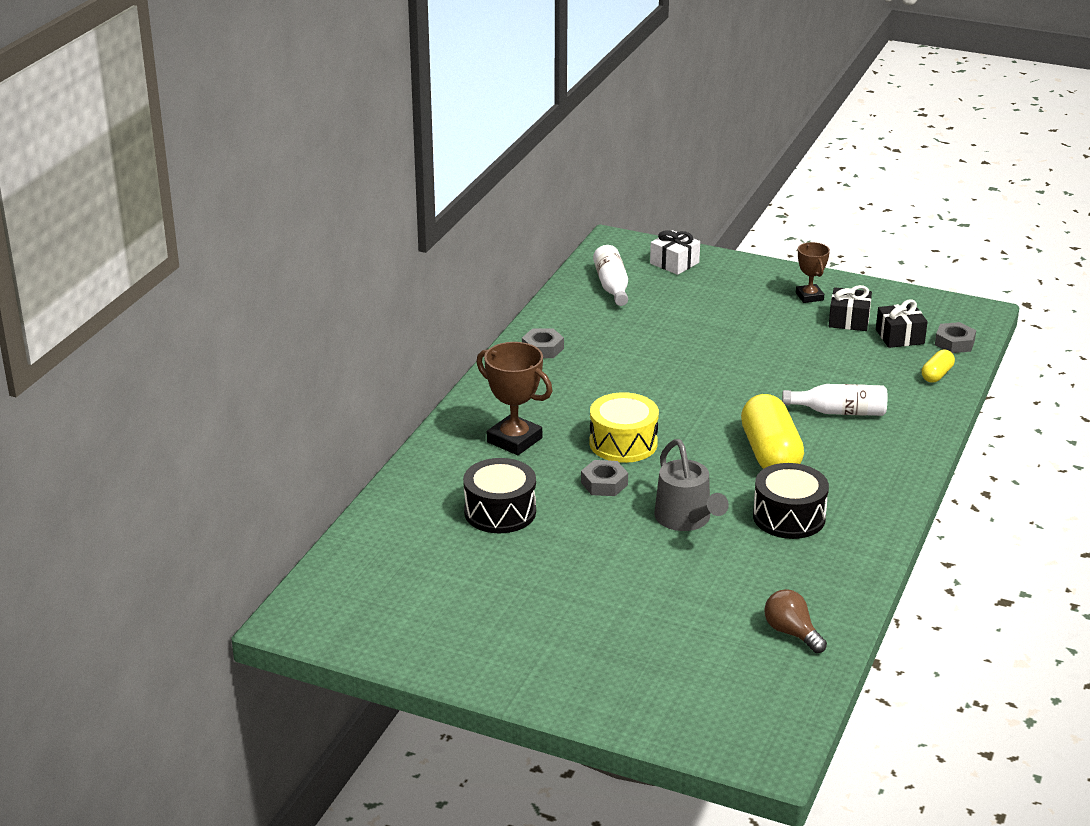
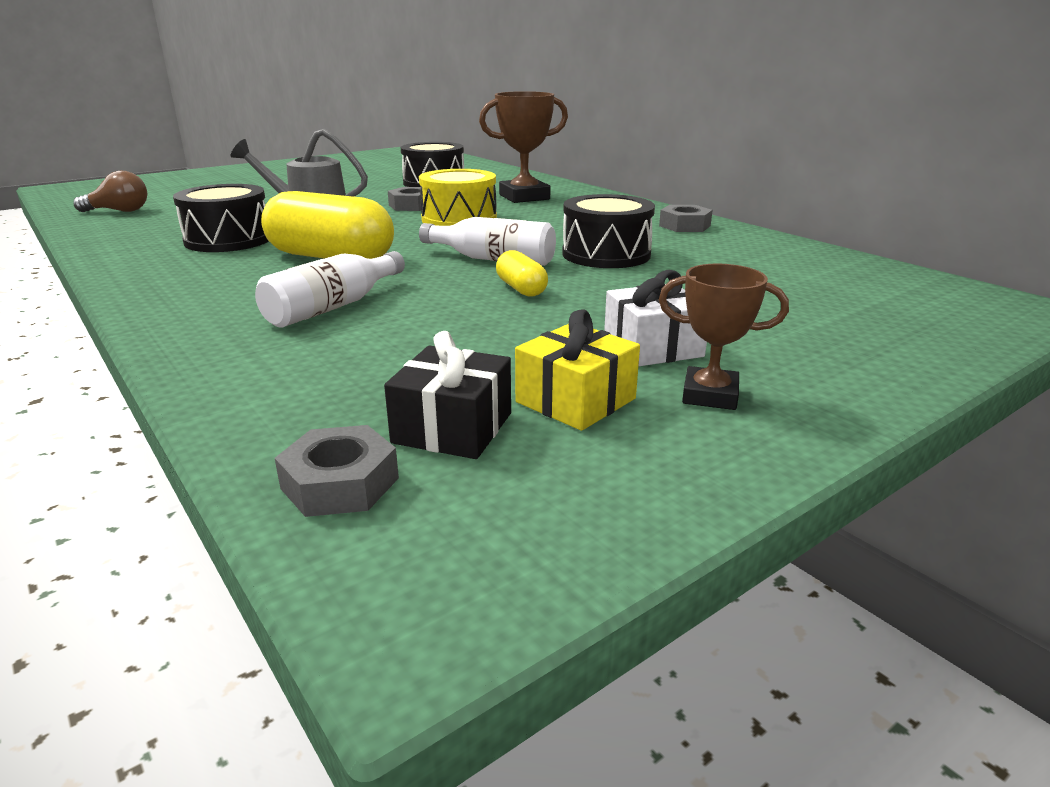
camera: 120 degrees right, 5 degrees down
white bottle [593,245,628,306] -> white bottle moved to [419,217,556,266]
white gift [650,230,700,275] -> white gift moved to [604,270,707,367]
black gift [829,285,872,331] -> yellow gift [515,309,640,431]
yellow capsule [922,349,955,383] -> yellow capsule moved to [496,250,548,297]
none -> black drum [562,194,655,268]

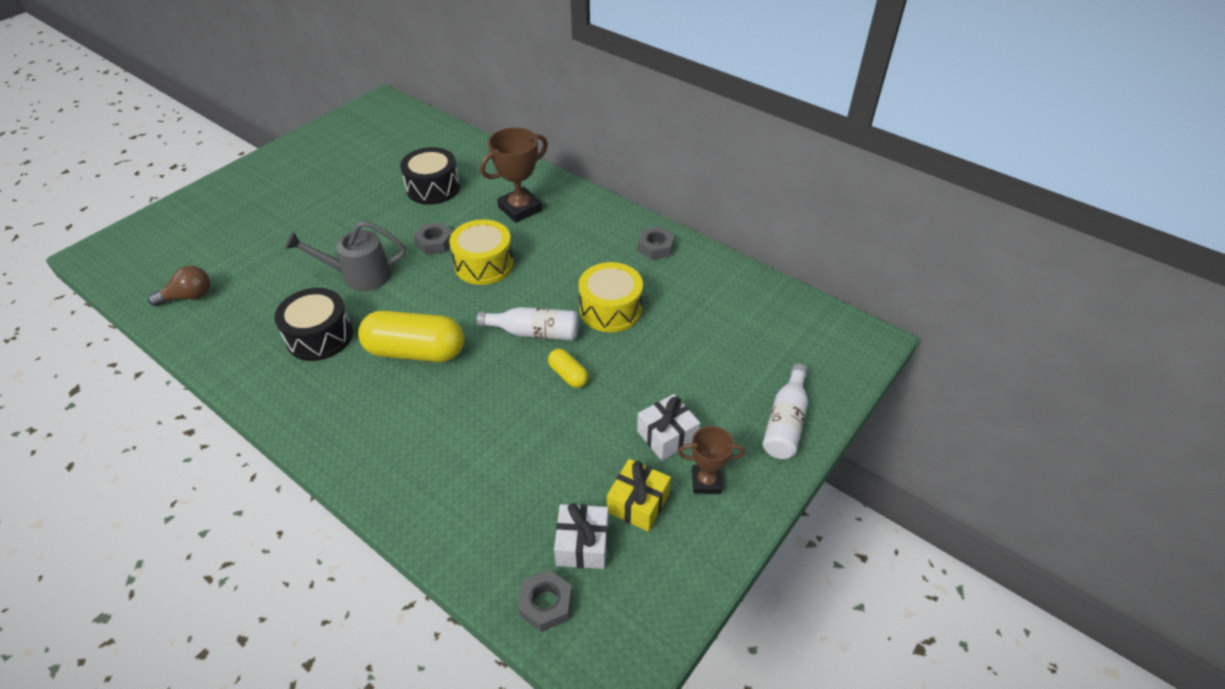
camera: 15 degrees left, 20 degrees up
white bottle [255,251,405,327] -> white bottle moved to [762,364,808,459]
black gift [384,331,511,459] -> white gift [554,503,608,569]
black drum [562,194,655,268] -> yellow drum [579,262,643,332]

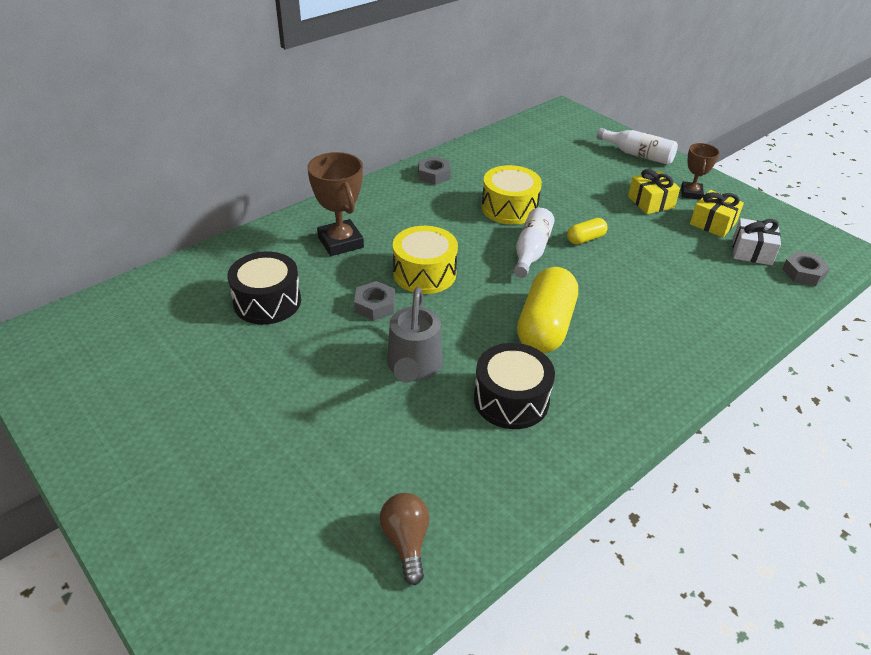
camera: 80 degrees left, 5 degrees down
white gift [637,394,700,461] -> yellow gift [628,169,680,214]

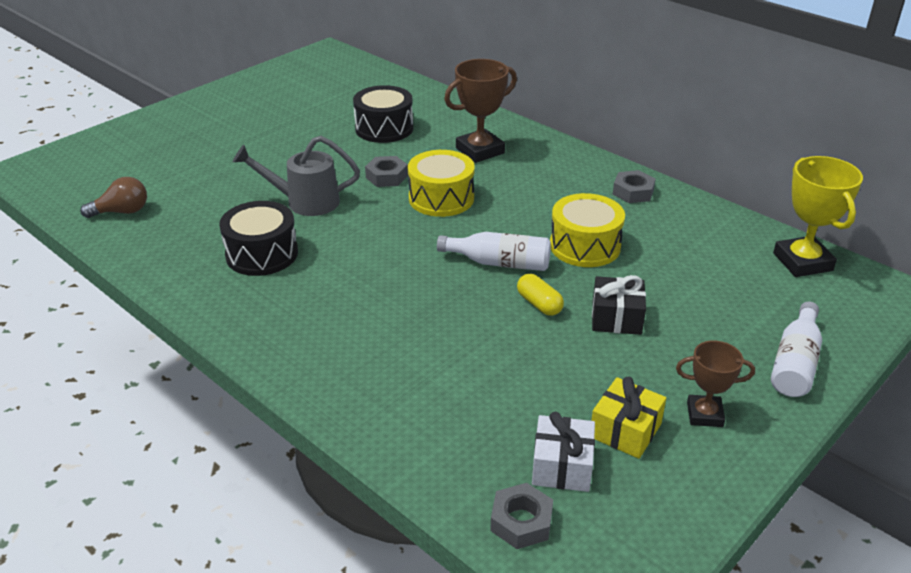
camera: 85 degrees right, 5 degrees down
yellow capsule [517,267,578,353] -> none
yellow gift [628,169,680,214] -> none
none -> black gift [592,275,646,335]
none -> yellow trophy [773,156,863,277]

